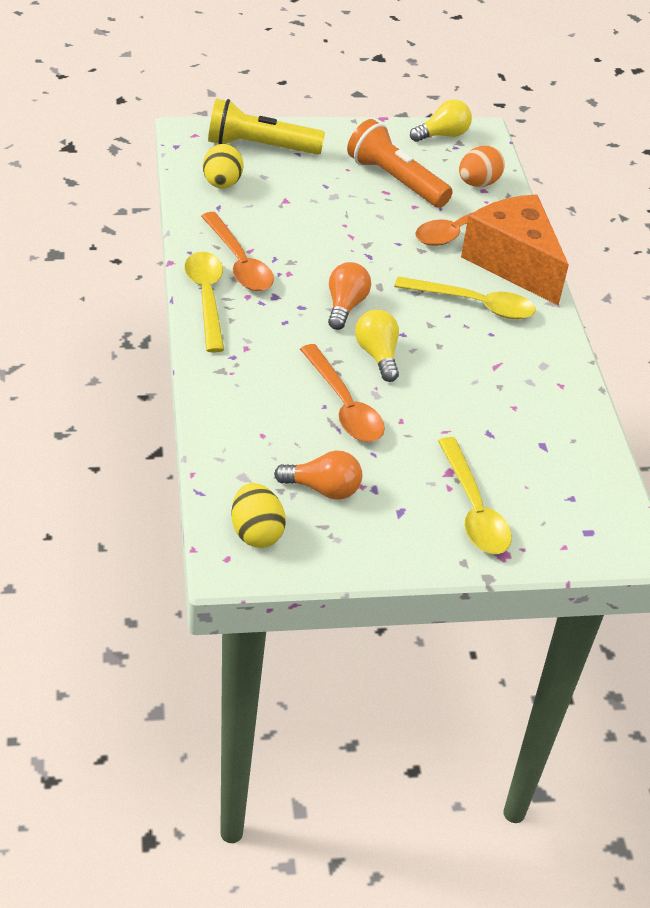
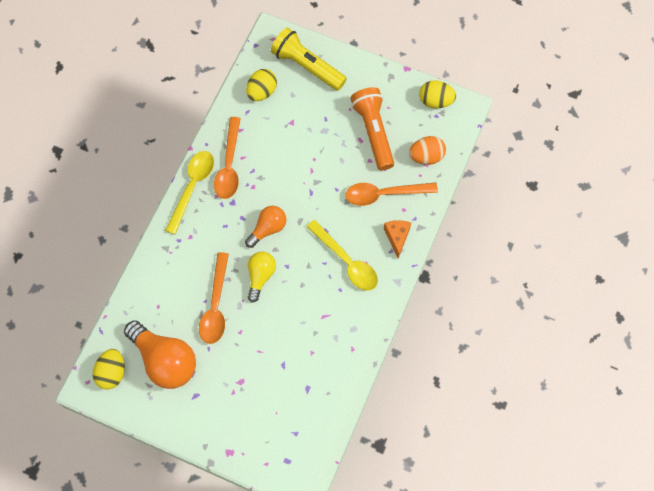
camera: 35 degrees right, 25 degrees up
orange light bulb [274,451,362,499] -> orange light bulb [124,320,196,389], size x1.72
yellow light bulb [410,99,472,142] -> yellow egg [419,80,456,108]
yellow spoon [438,437,512,554] -> none
orange cheese [461,194,569,306] -> orange cheese [384,220,411,258], size x0.46

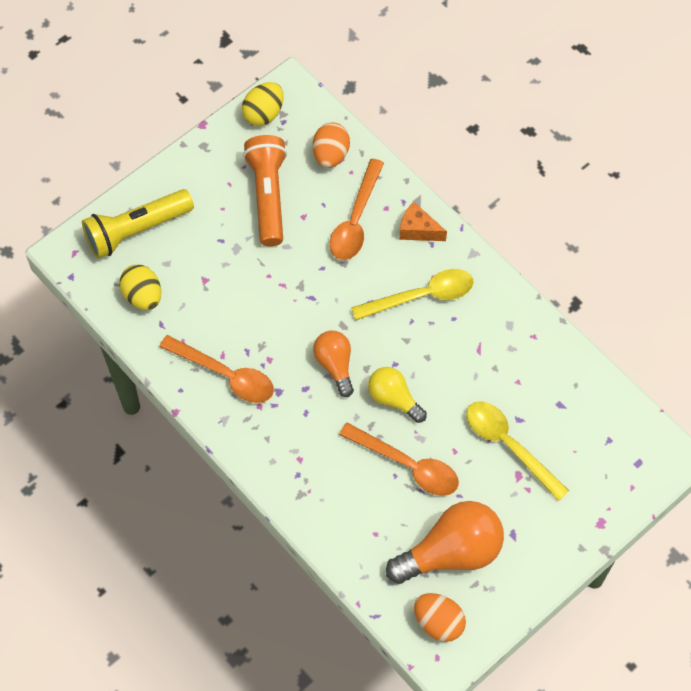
camera: 65 degrees left, 5 degrees down
yellow egg [93,349,125,390] -> orange egg [414,593,466,642]
yellow spoon [165,151,214,235] -> yellow spoon moved to [466,401,569,501]
orange flashlight [351,87,394,170] -> orange flashlight turned 75 degrees clockwise [243,135,287,246]

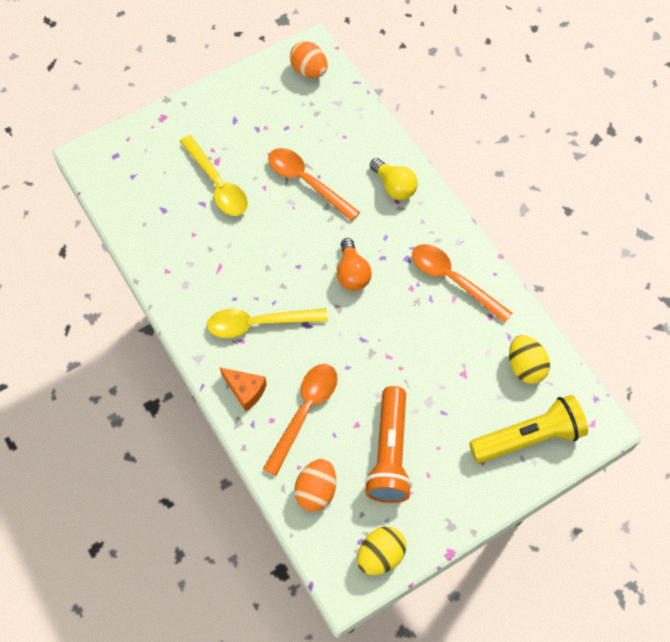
camera: 170 degrees left, 0 degrees up
yellow light bulb [368,367,427,423] -> yellow light bulb moved to [370,158,418,200]
orange light bulb [386,501,504,584] -> none

